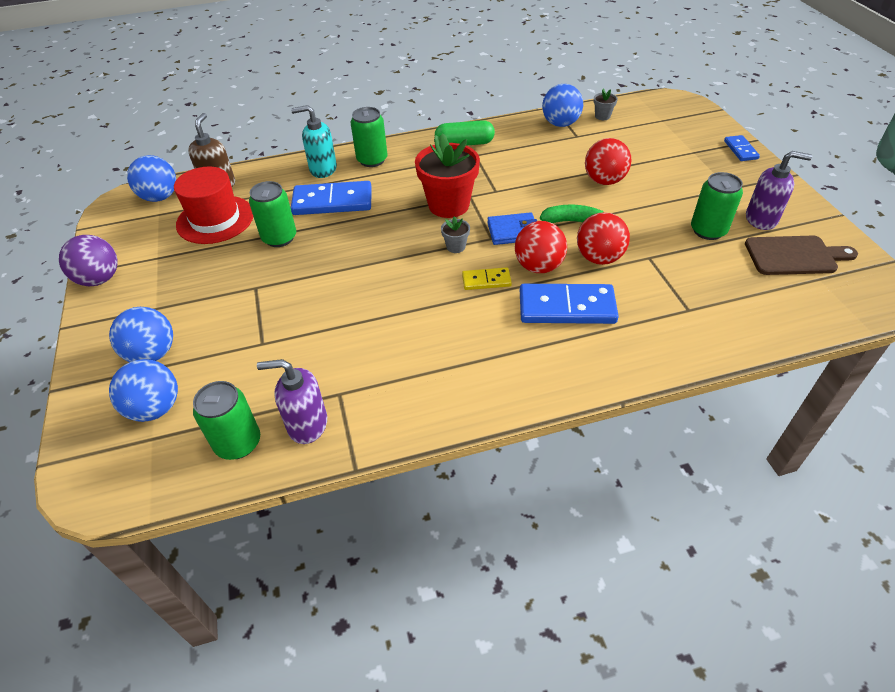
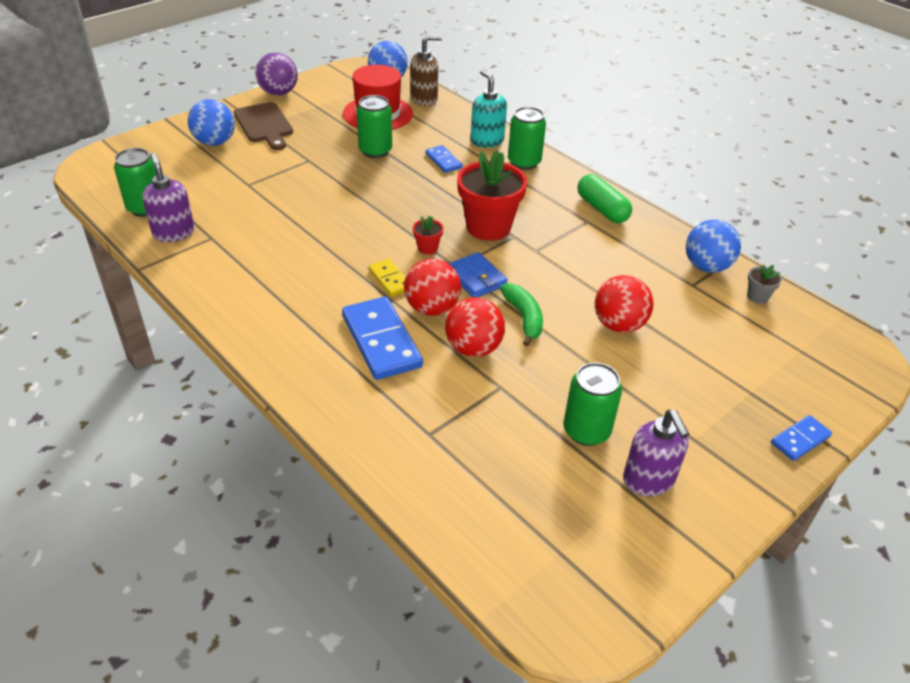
camera: 60 degrees right, 5 degrees down
blue ball [109,359,178,422] -> none
blue domino [291,181,372,215] -> blue domino [425,145,463,173], size x0.53
grey flower pot [441,216,470,253] -> red flower pot [413,215,443,255]
brown cutting board [745,236,858,275] -> brown cutting board moved to [233,102,293,150]

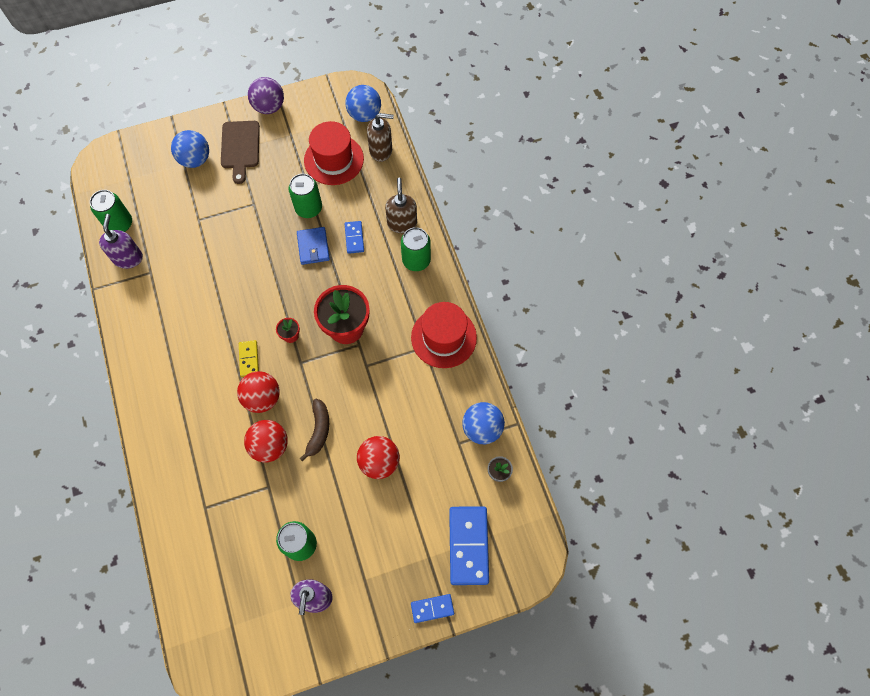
camera: 25 degrees right, 25 degrees up
blue domino [342,296,423,380] -> blue domino moved to [449,506,489,585]
blue wallet [448,252,508,297] -> blue wallet moved to [297,227,330,265]
turquoise soap dispenser [471,69,507,148] -> brown soap dispenser [385,178,417,233]
green banana [500,283,543,346] -> brown banana [299,399,329,462]
green capsule [578,174,632,223] -> red hat [411,302,477,368]

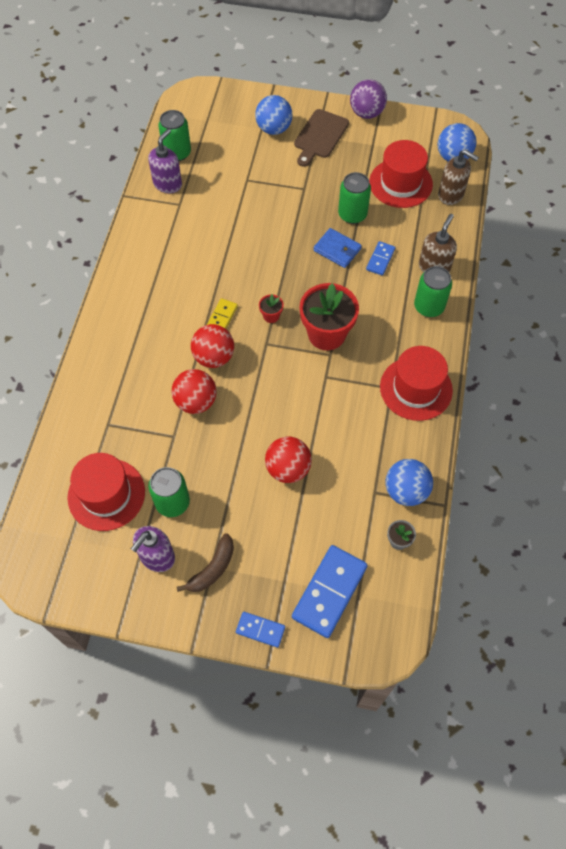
camera: 30 degrees right, 5 degrees down
blue wallet [297,227,330,265] -> blue wallet turned 75 degrees counterclockwise [313,228,362,268]
brown banana [299,399,329,462] -> brown banana moved to [177,533,234,592]
none -> red hat [67,453,145,531]

